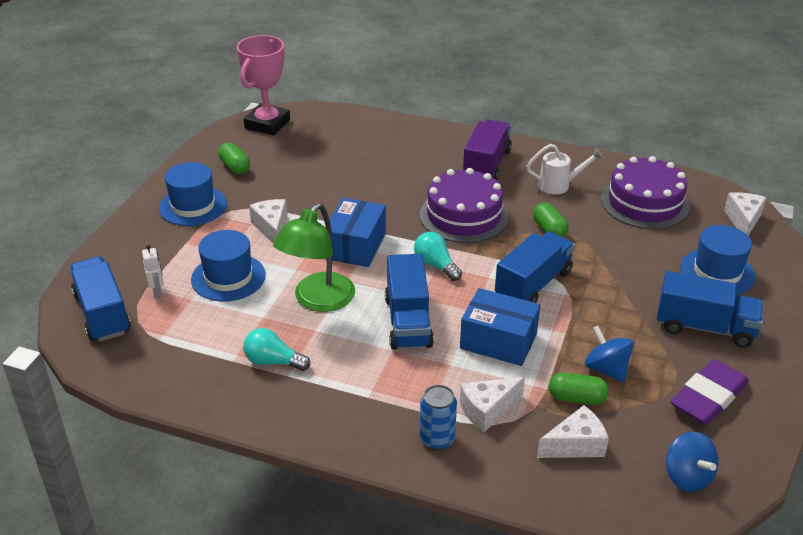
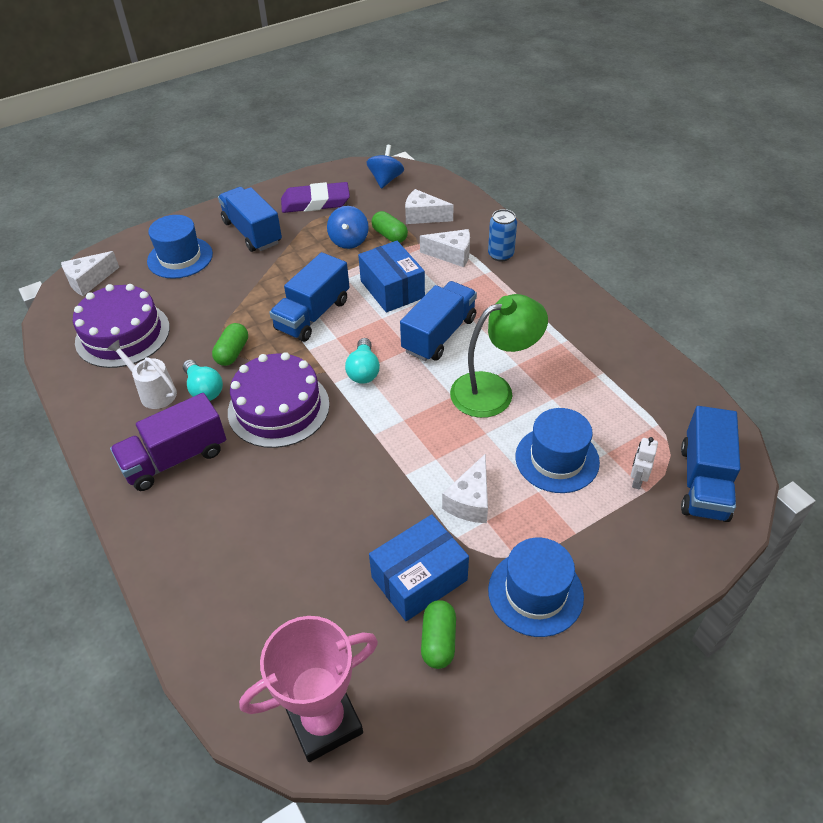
camera: 140 degrees left, 10 degrees up
turquoise light bulb [243,328,310,371] -> turquoise light bulb moved to [183,360,223,401]
blue box [325,198,386,267] -> blue box moved to [369,514,469,621]
blue truck [495,231,575,303] -> blue truck turned 45 degrees counterclockwise [269,252,349,342]

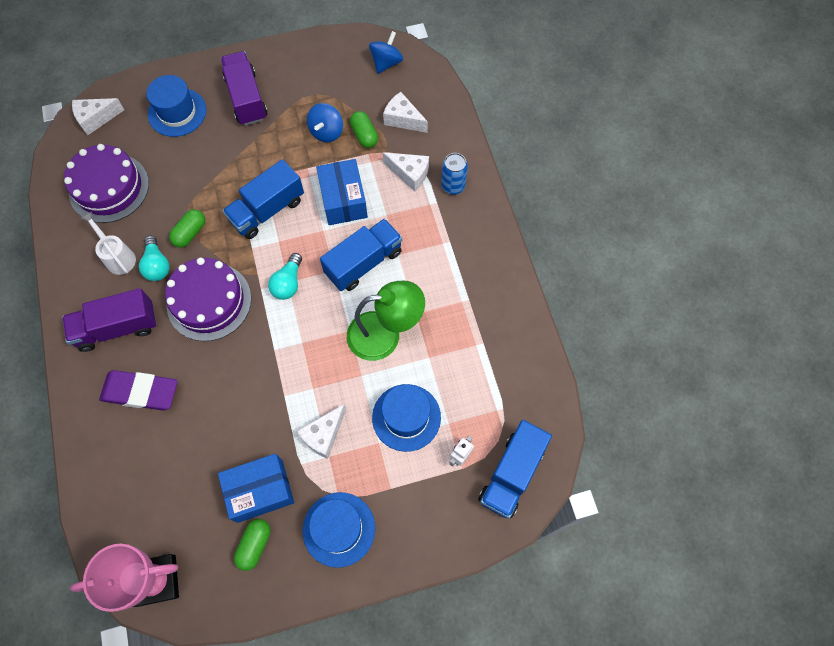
camera: 15 degrees right, 20 degrees up
blue truck [218,187,282,252] -> purple truck [220,51,268,126]
purple eraser [281,182,350,213] -> purple eraser moved to [99,370,178,411]

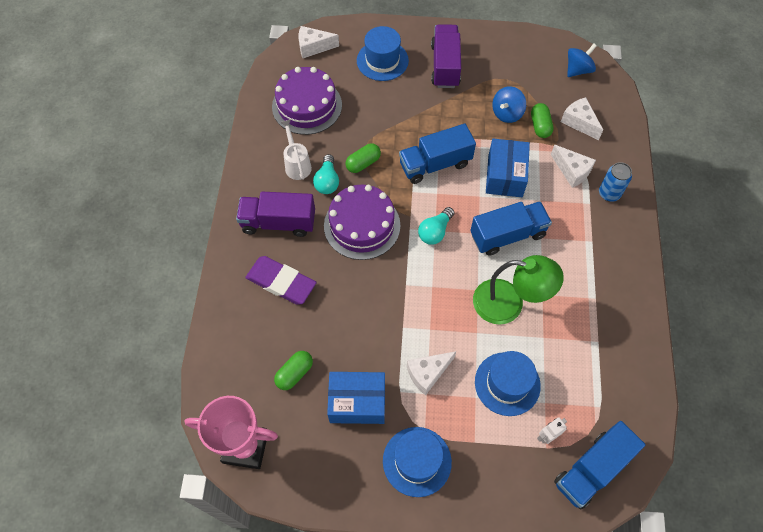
camera: 20 degrees right, 5 degrees down
green capsule [234,519,270,571] -> green capsule moved to [274,351,313,390]

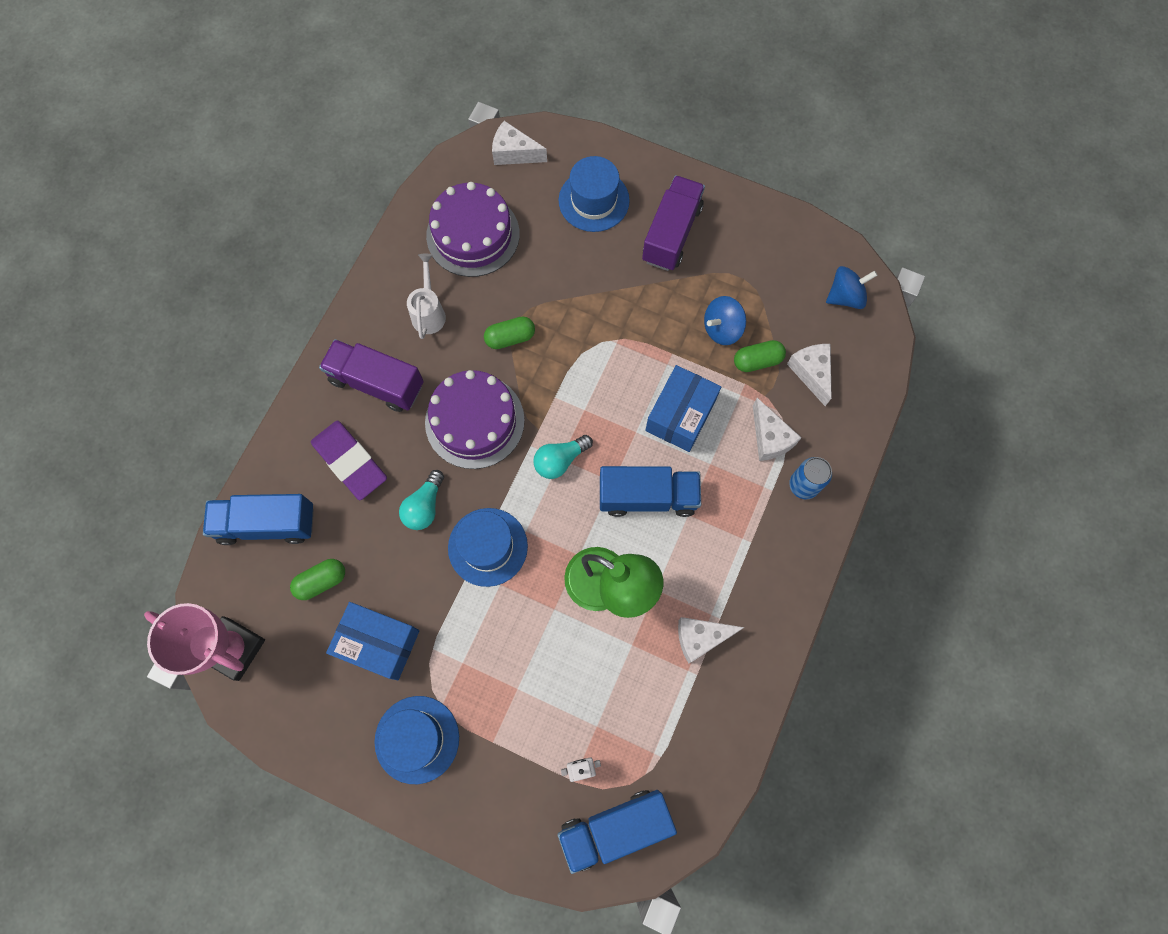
camera: 20 degrees right, 10 degrees up
turquoise light bulb [313,154,339,194] -> turquoise light bulb moved to [399,470,444,530]
blue truck [399,124,476,184] -> blue truck moved to [203,494,314,545]
white cheese [407,351,456,396] -> white cheese moved to [678,617,745,663]
blue hat [475,351,541,416] -> blue hat moved to [448,508,528,587]
green capsule [531,103,553,138] -> green capsule turned 60 degrees clockwise [734,340,786,372]

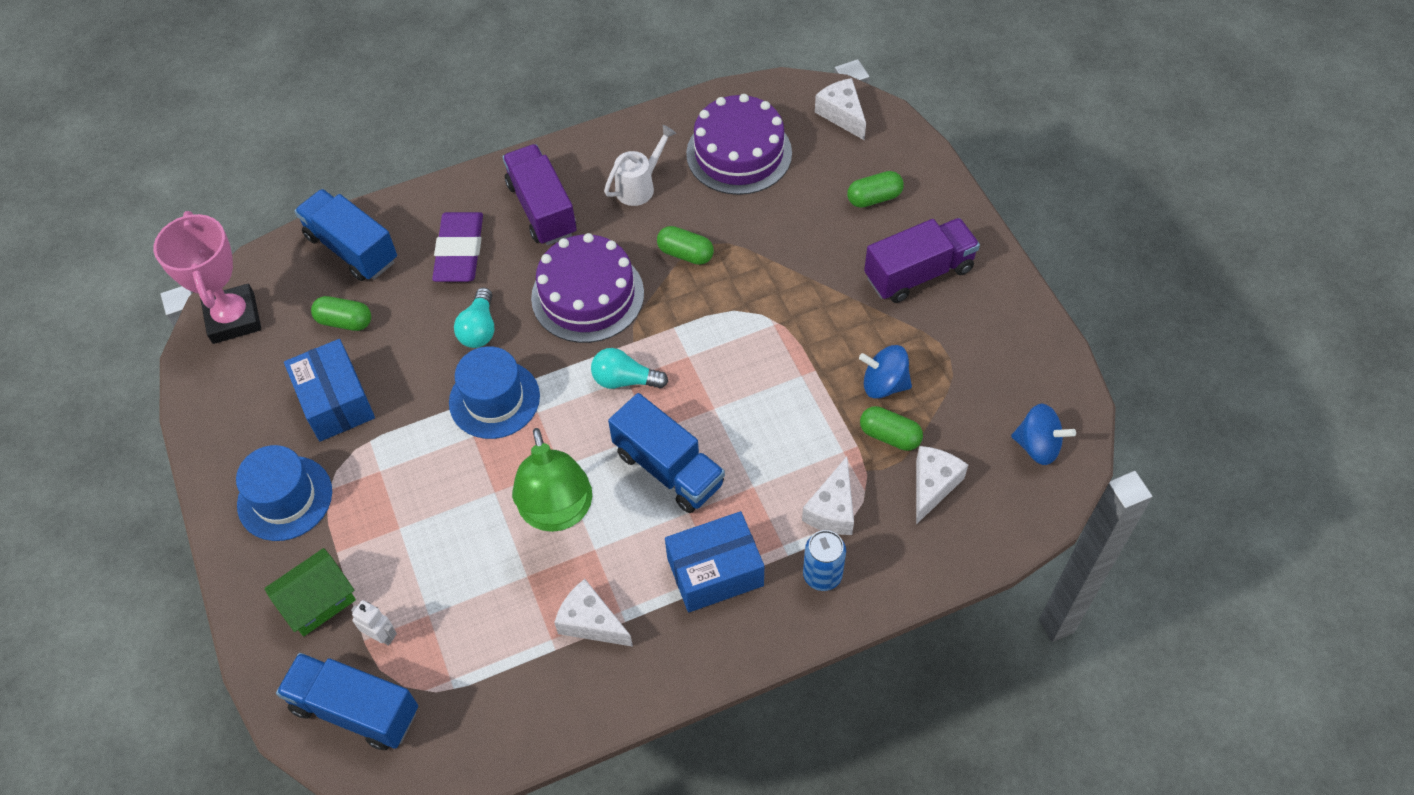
camera: 45 degrees right, 15 degrees down
turquoise light bulb [399,470,444,530] -> turquoise light bulb turned 60 degrees counterclockwise [454,288,494,348]
blue hat [559,156,630,232] -> green capsule [847,171,904,208]
blue box [645,365,721,452] -> blue box moved to [665,511,764,612]
none -> green house [264,548,356,636]

